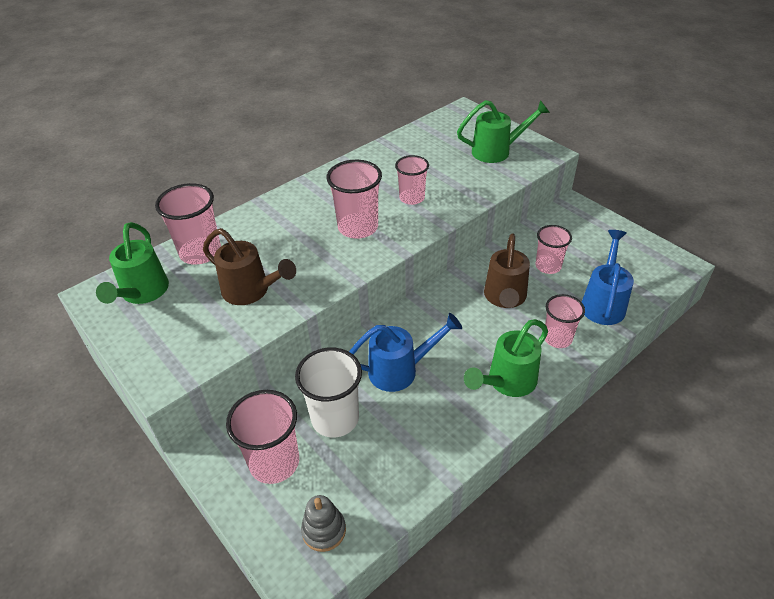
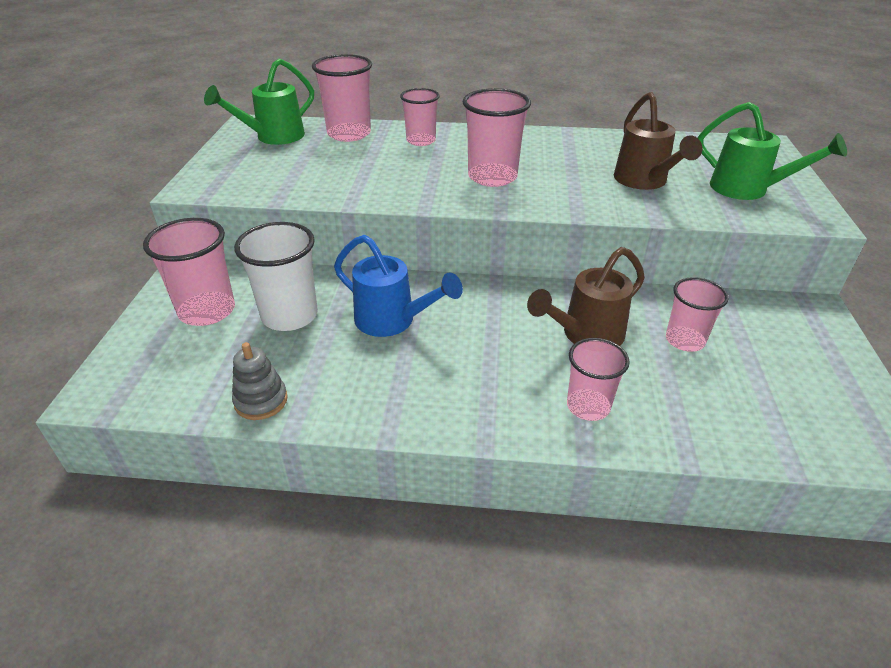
camera: 45 degrees right, 5 degrees down
brown watering can [203,228,296,305] -> brown watering can moved to [614,92,702,190]
grey stacking toy [301,495,346,552] -> grey stacking toy moved to [232,342,288,420]
pink cup [395,155,429,205] -> pink cup moved to [400,88,440,146]
green watering can [464,319,548,397] -> none
blue watering can [582,230,634,325] -> none

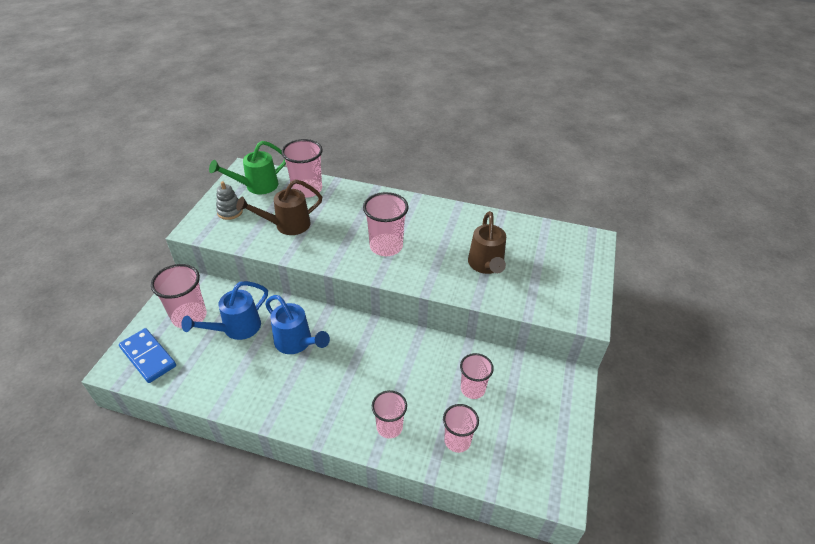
camera: 10 degrees right, 5 degrees up
grey stacking toy [232,342,288,420] -> grey stacking toy moved to [216,181,243,220]
white cup [234,222,318,331] -> blue watering can [181,281,268,340]
pink cup [400,88,440,146] -> pink cup moved to [443,404,479,453]
brown watering can [527,247,645,346] -> brown watering can moved to [236,179,322,235]
green watering can [697,102,847,200] -> none
none -> blue domino [119,328,176,383]

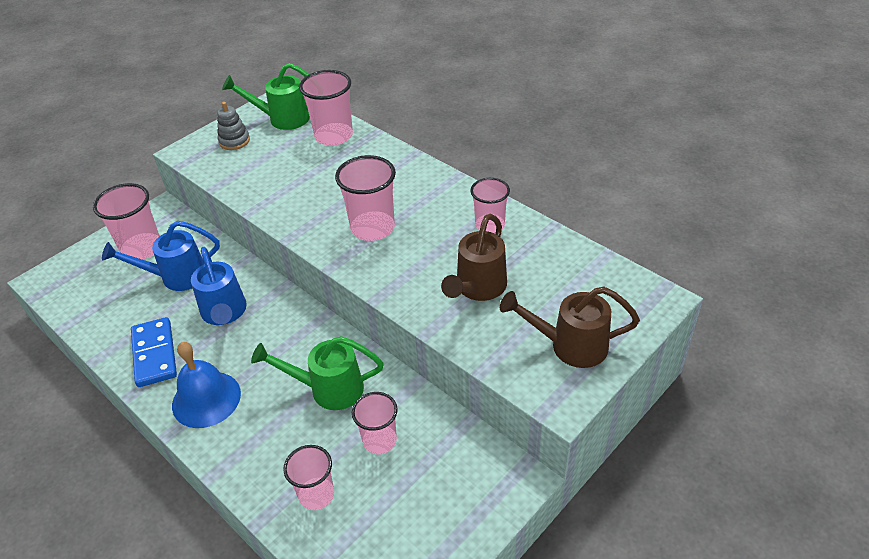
camera: 30 degrees right, 0 degrees up
blue domino [119,328,176,383] -> blue domino moved to [131,317,177,387]
brown watering can [236,179,322,235] -> brown watering can moved to [500,287,640,368]
pink cup [372,390,407,439] -> pink cup moved to [471,178,510,233]
none -> blue bell [172,342,241,428]
none -> green watering can [251,336,384,410]

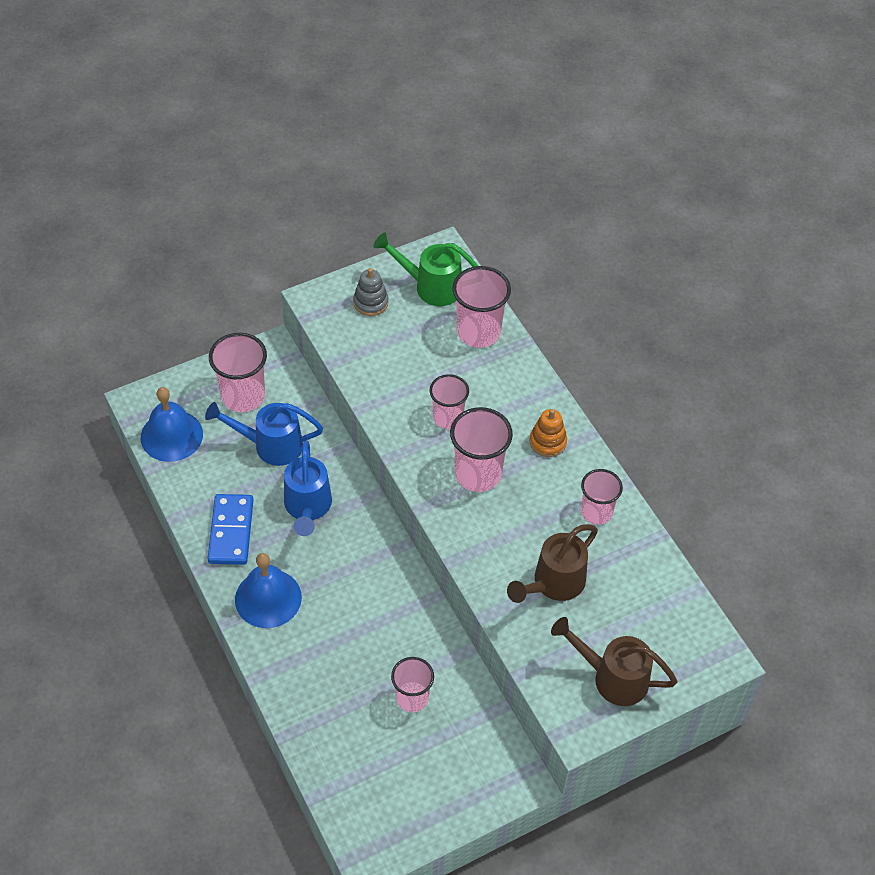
camera: 15 degrees right, 10 degrees up
green watering can [251,336,384,410] -> none
pink cup [283,445,334,510] -> pink cup moved to [430,374,469,429]
none -> blue bell [141,387,203,462]
none -> orange stacking toy [530,409,567,457]

